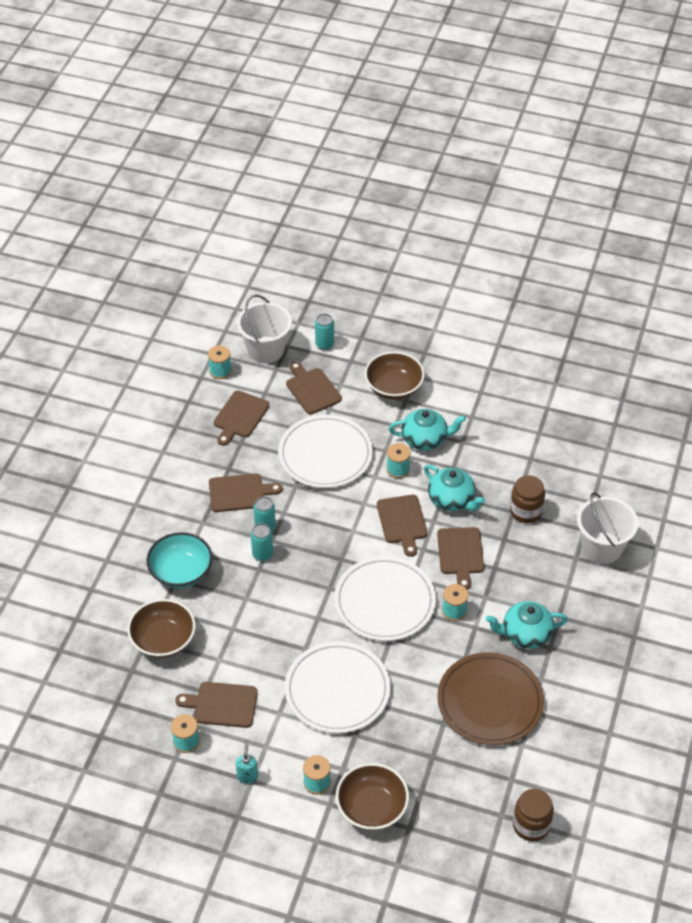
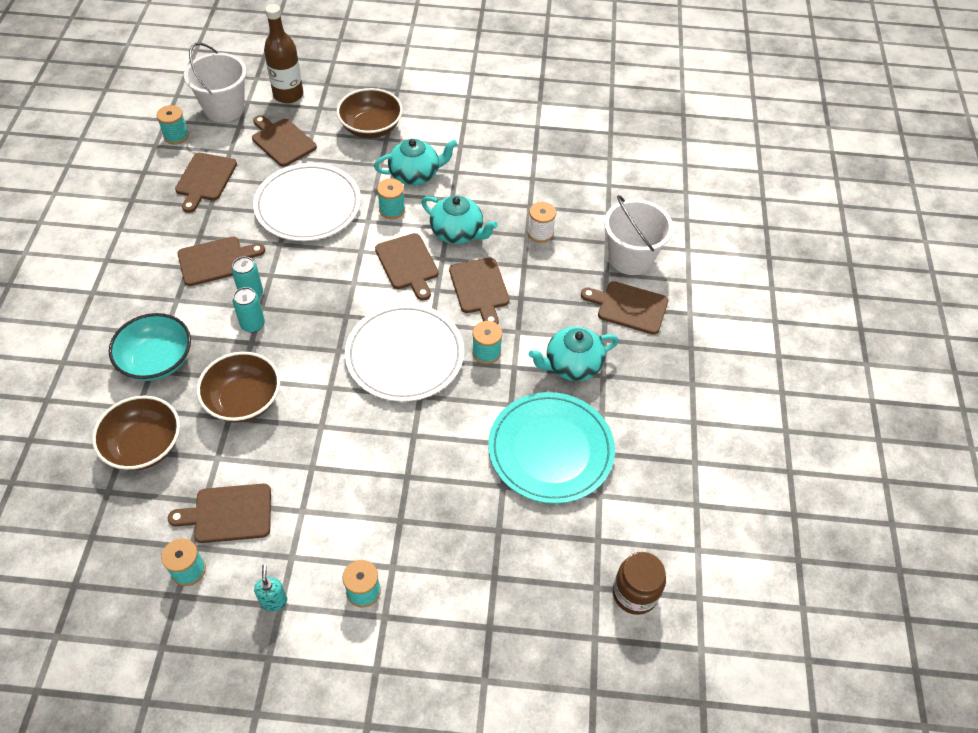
camera: 15 degrees left, 5 degrees up
white plate [285,641,391,733] -> none
turquoise can [315,314,334,350] -> brown bottle [264,4,303,103]
brown bowl [336,763,409,830] -> brown bowl moved to [197,352,280,423]
brown plate [437,652,544,745] -> turquoise plate [488,392,615,504]
brown jar [510,475,545,523] -> white spool [527,202,556,243]
none -> brown cutting board [581,281,668,335]

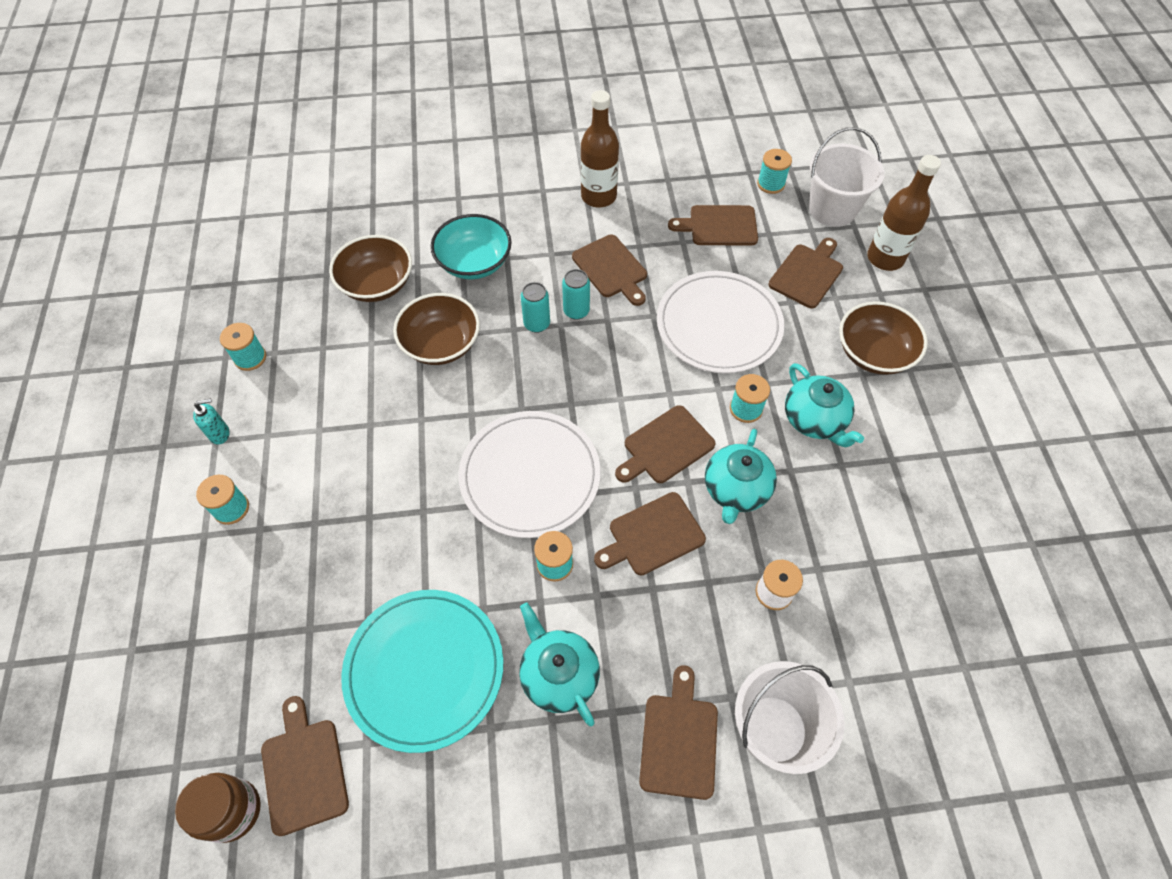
camera: 80 degrees right, 5 degrees up
brown cutting board [168,484,271,543] -> brown cutting board moved to [261,696,349,836]
none -> brown bottle [581,90,619,207]

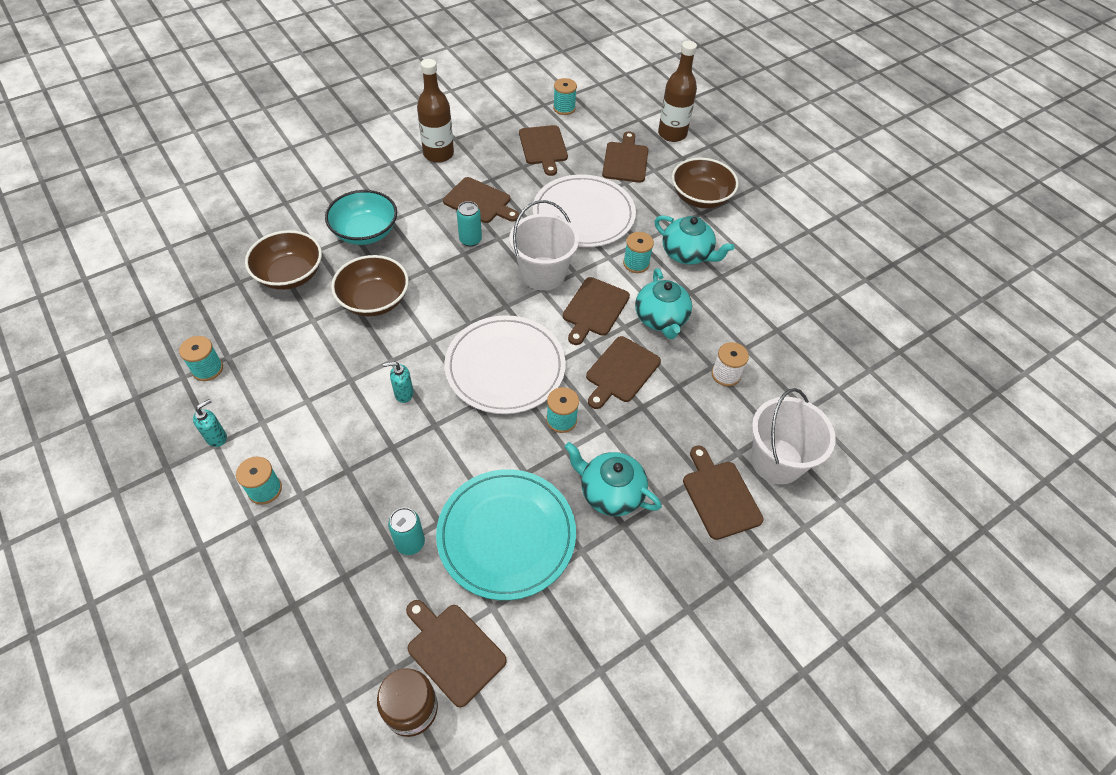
camera: 30 degrees left, 5 degrees down
turquoise can [521,282,550,333] -> turquoise can moved to [388,507,425,555]
brown cutting board [668,205,758,246] -> brown cutting board turned 75 degrees counterclockwise [519,125,568,176]
white bucket [809,127,885,227] -> white bucket moved to [509,200,579,291]
none -> turquoise soap dispenser [383,361,414,403]

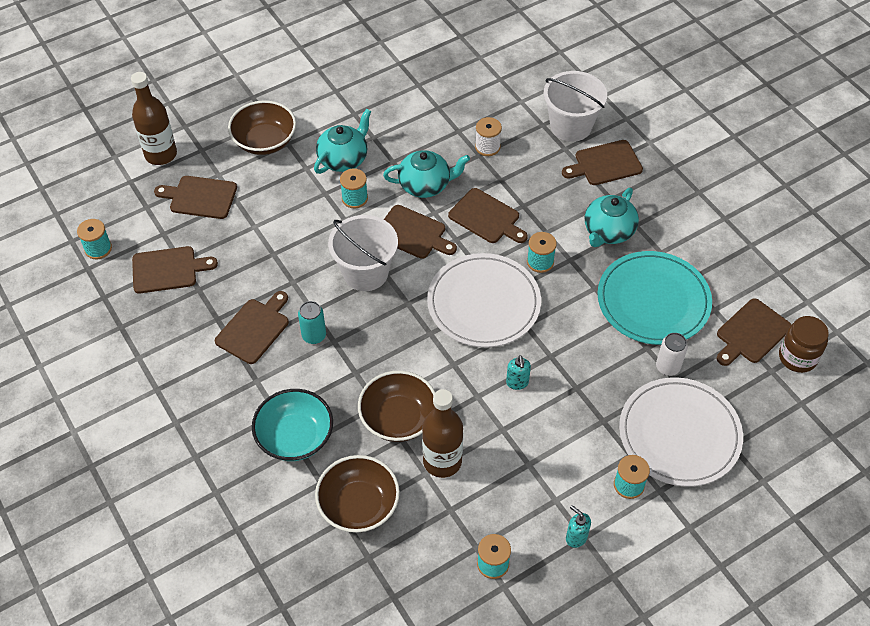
camera: 85 degrees left, 0 degrees up
turquoise can [388,507,425,555] -> white can [656,333,688,376]
brown bottle [417,59,454,163] -> brown bottle moved to [422,389,463,478]
white plate [533,175,636,247] -> white plate moved to [619,377,743,487]

